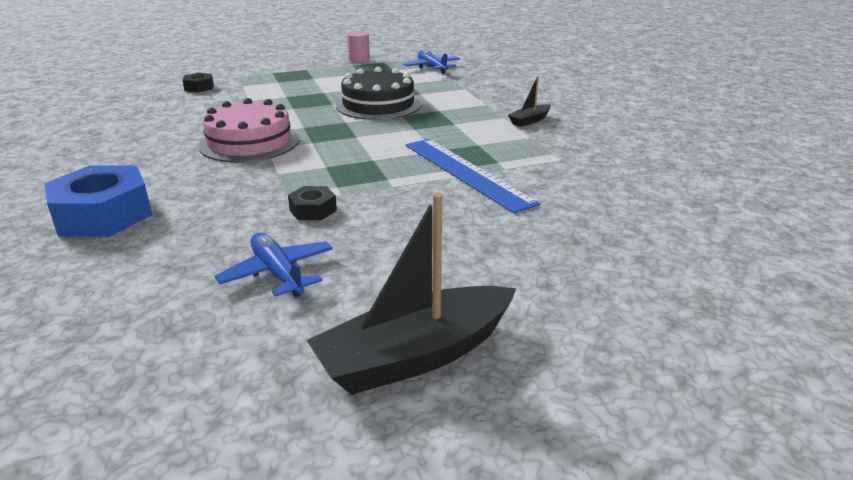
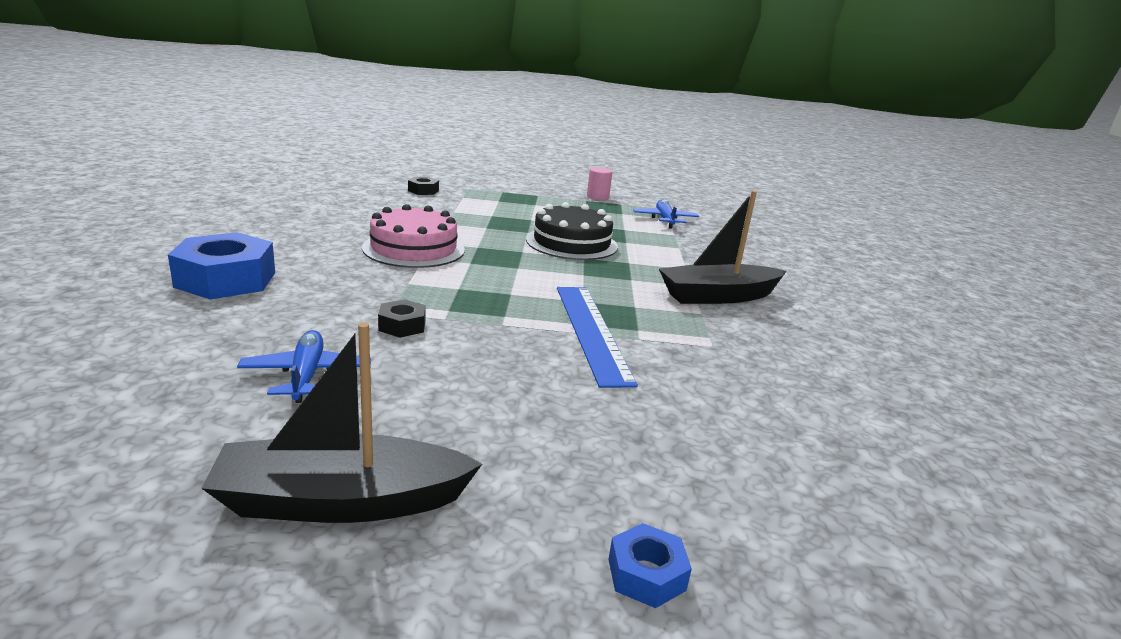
camera: 20 degrees right, 5 degrees down
black boat [508,76,551,127] -> black boat [659,191,787,304], size x2.08
none -> blue nut [608,523,692,608]

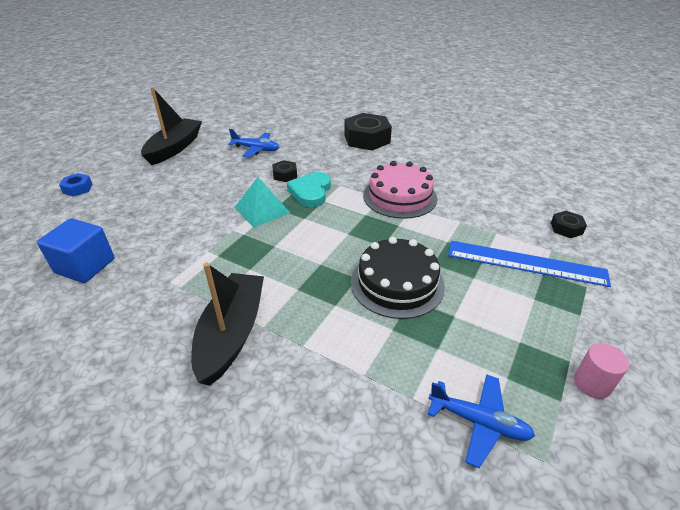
camera: 120 degrees right, 15 degrees up
blue nut [168,232,275,299] -> black nut [344,113,392,151]
blue ruler [557,287,638,388] -> blue ruler moved to [448,241,611,287]
none -> blue cube [37,218,115,283]
none -> turquoise pyramid [235,177,290,228]
none -> turquoise heart [287,172,331,207]

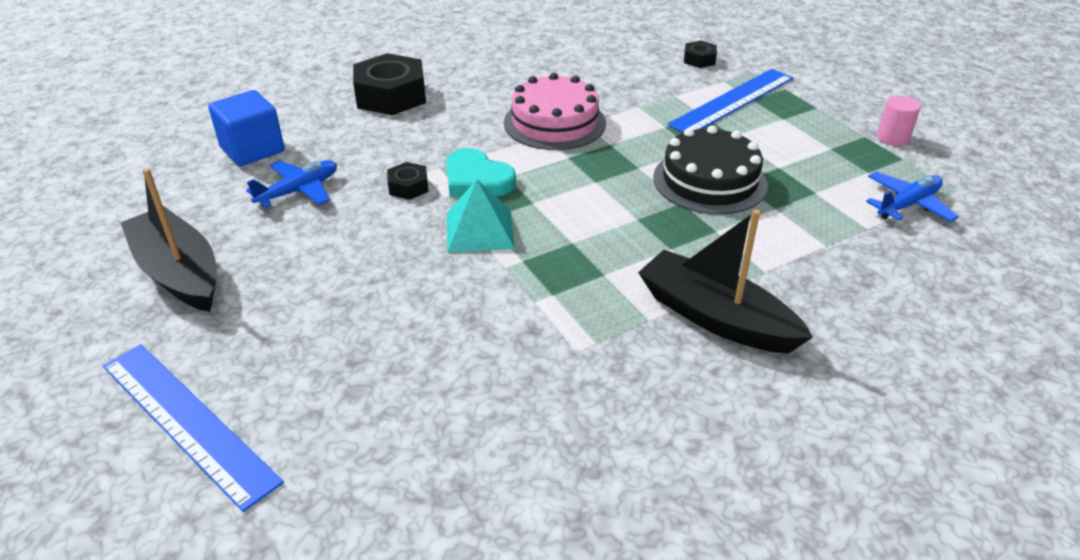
camera: 60 degrees left, 0 degrees up
blue cube [37,218,115,283] -> blue cube moved to [208,90,285,166]
blue nut [59,173,93,197] -> blue ruler [103,344,284,512]

